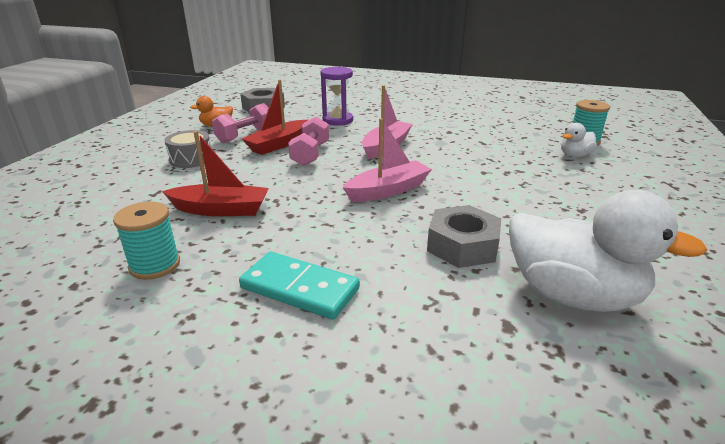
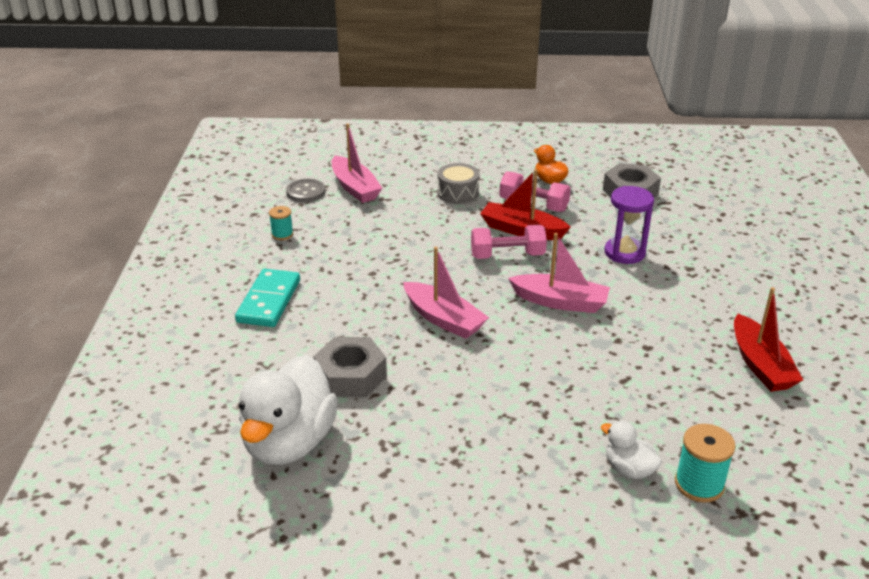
camera: 75 degrees right, 5 degrees up
turquoise spool [113,202,180,280] -> turquoise spool [269,206,293,240], size x0.62
red boat [162,131,269,216] -> red boat moved to [734,287,803,392]
none -> grey button [286,179,325,202]
none -> pink boat [332,123,382,203]

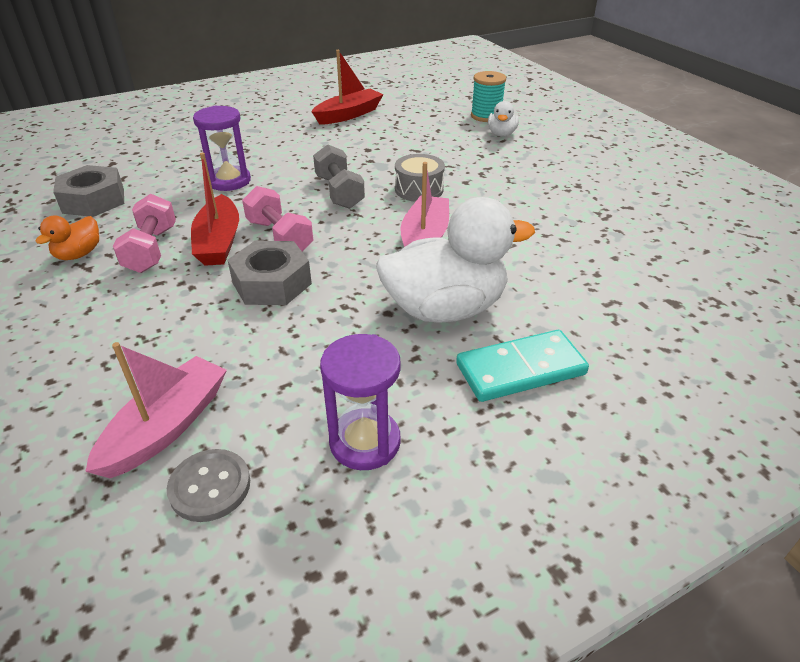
camera: 120 degrees left, 5 degrees up
white duck [239,355,338,465] -> white duck moved to [376,197,535,323]
turquoise spool [269,206,293,240] -> purple hourglass [320,334,401,470]
grey nut [313,337,387,397] -> grey nut moved to [227,241,312,305]
grey drum [437,163,480,204] -> grey drum moved to [395,154,445,202]
pink boat [508,233,610,313] -> grey dumbbell [313,144,365,209]

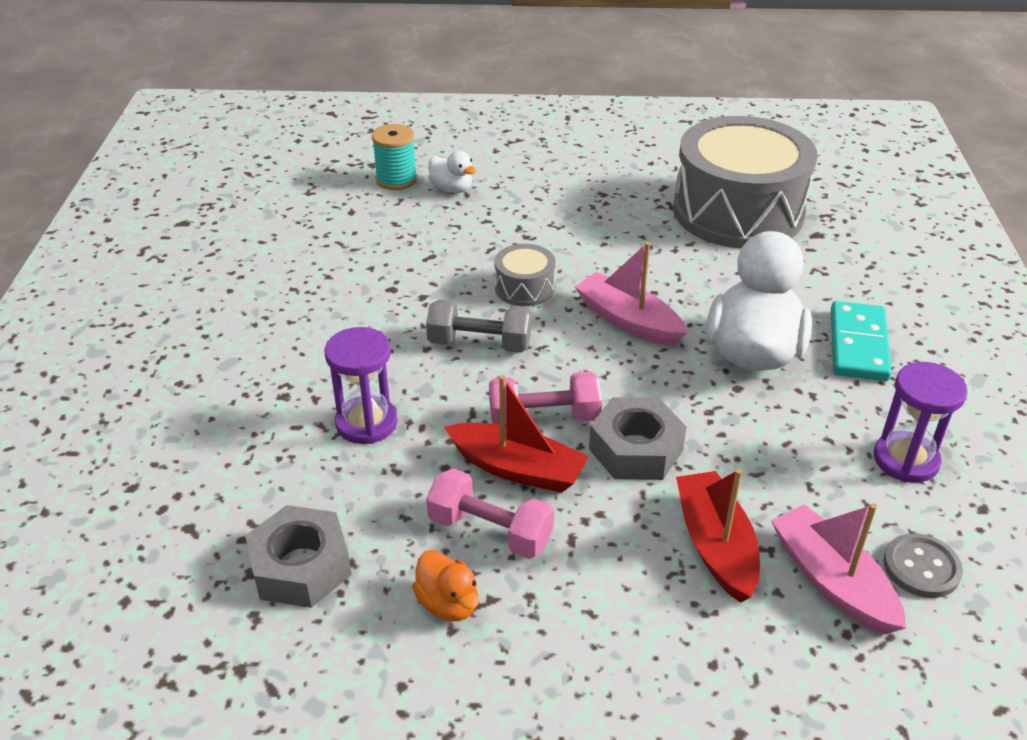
camera: 60 degrees left, 0 degrees up
red boat [311,50,384,125] -> red boat moved to [676,469,760,603]
none -> grey drum [673,116,818,248]

